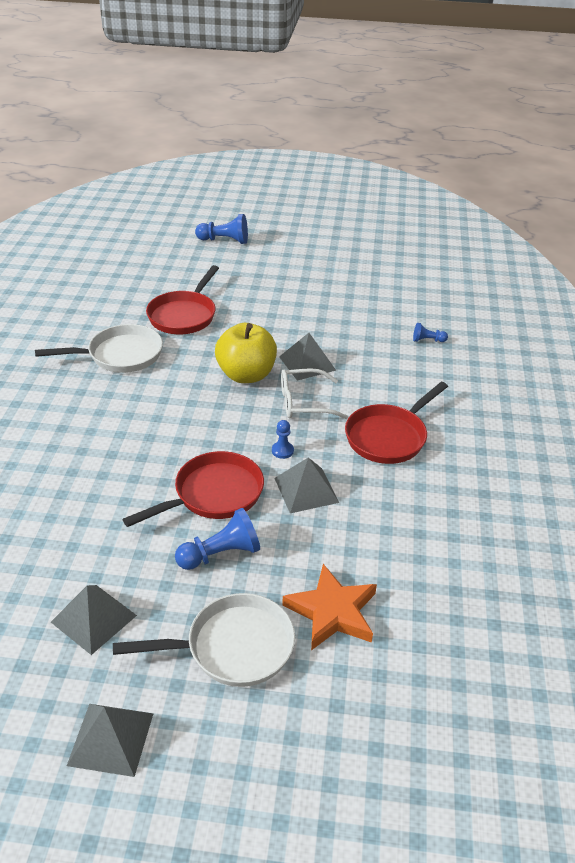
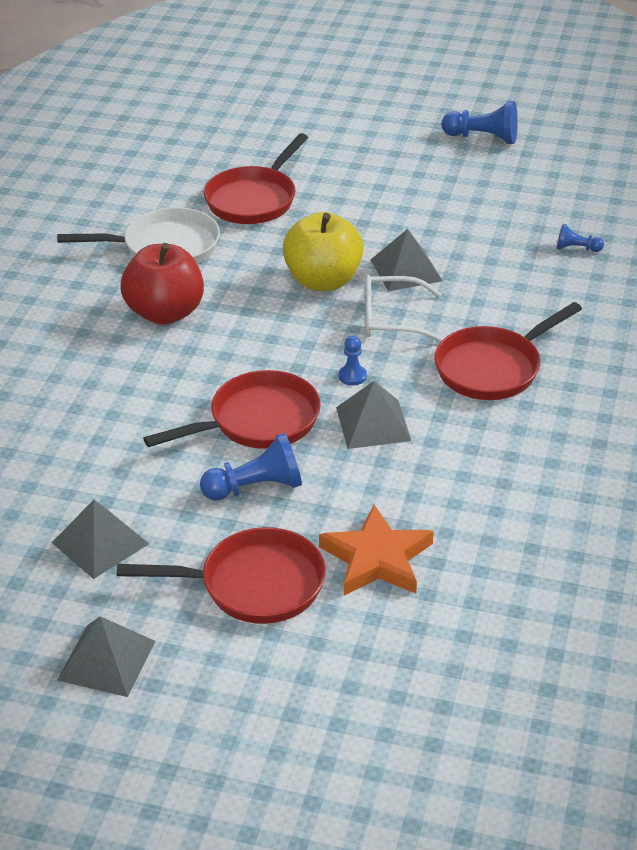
camera: 10 degrees right, 0 degrees up
white pan [113,593,295,687] -> red pan [117,527,326,624]
blue pawn [195,214,248,244] -> blue pawn moved to [442,101,518,144]
none -> red apple [121,243,204,325]

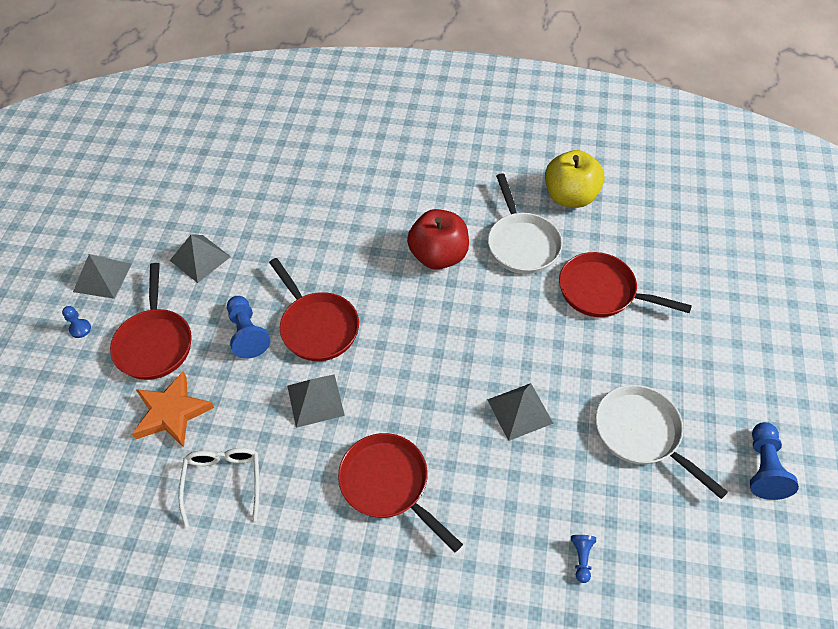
camera: 85 degrees right, 15 degrees up
yellow apple [282,212,364,291] -> yellow apple moved to [545,150,604,208]
blue pawn [339,336,367,386] -> blue pawn moved to [62,306,91,338]
white glasses [365,275,444,342] -> white glasses moved to [178,448,259,527]
none -> white pan [595,385,728,499]

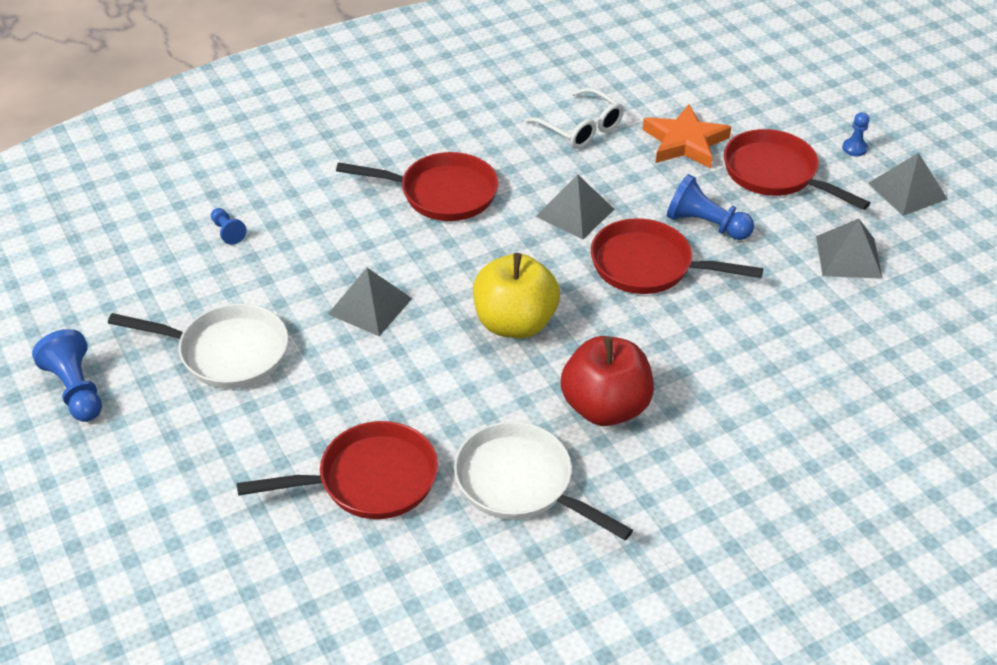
camera: 140 degrees right, 10 degrees down
yellow apple [545,150,604,208] -> yellow apple moved to [473,253,560,338]

